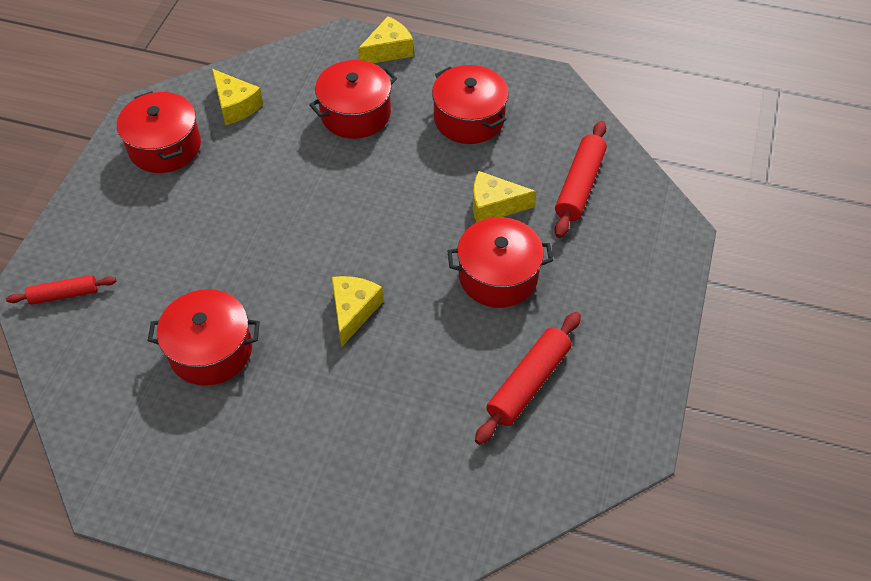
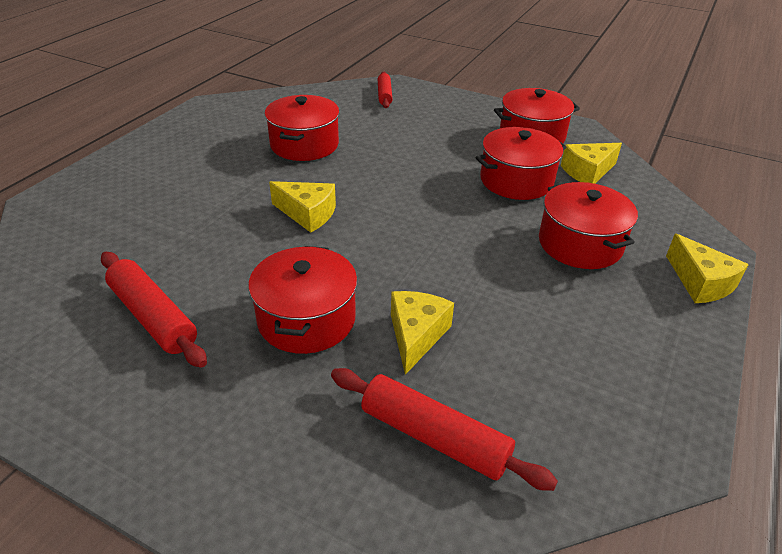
camera: 100 degrees right, 15 degrees down
red pot [432,65,509,144] -> red pot moved to [475,127,566,200]

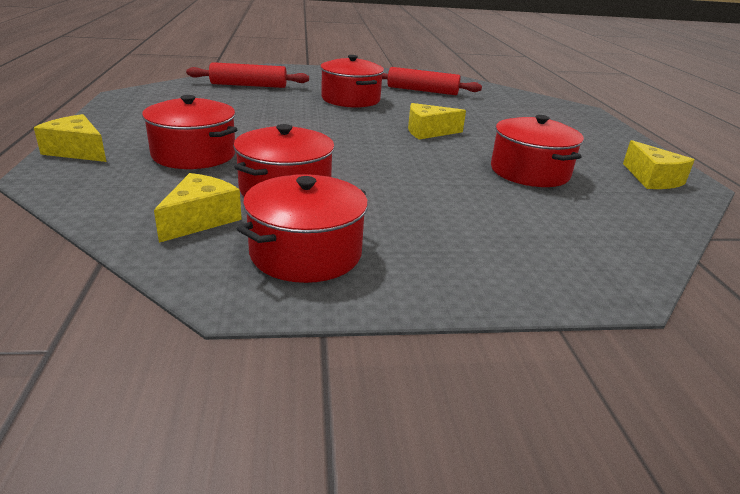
camera: 145 degrees right, 10 degrees down
red rolling pin [378,72,393,108] -> none
yellow cheese [391,291,454,375] -> yellow cheese moved to [623,140,695,189]

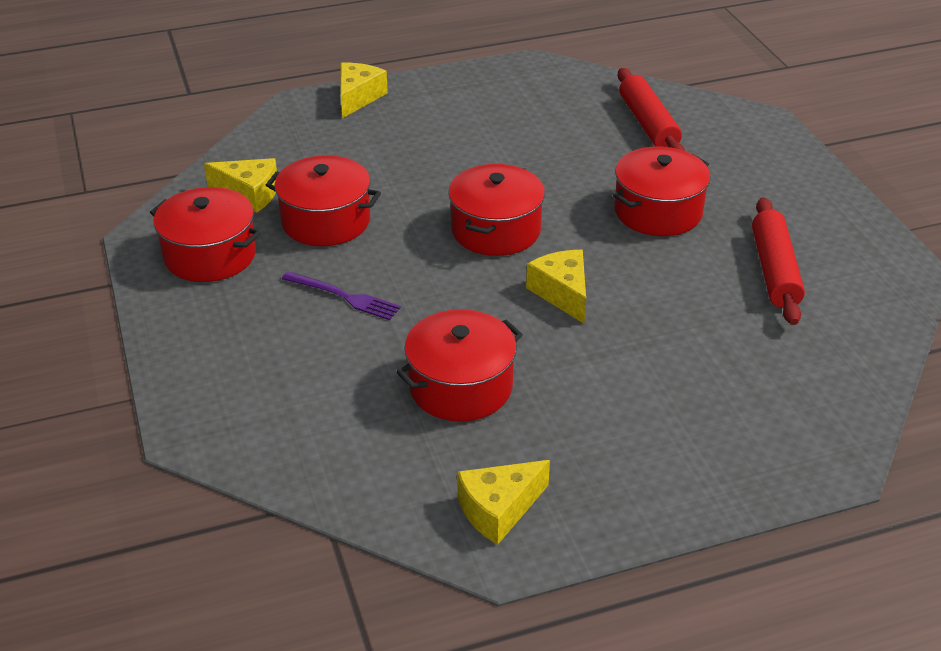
camera: 80 degrees right, 10 degrees up
red pot [142,95,238,169] -> red pot moved to [448,164,545,256]
none -> purple fork [282,271,401,320]

